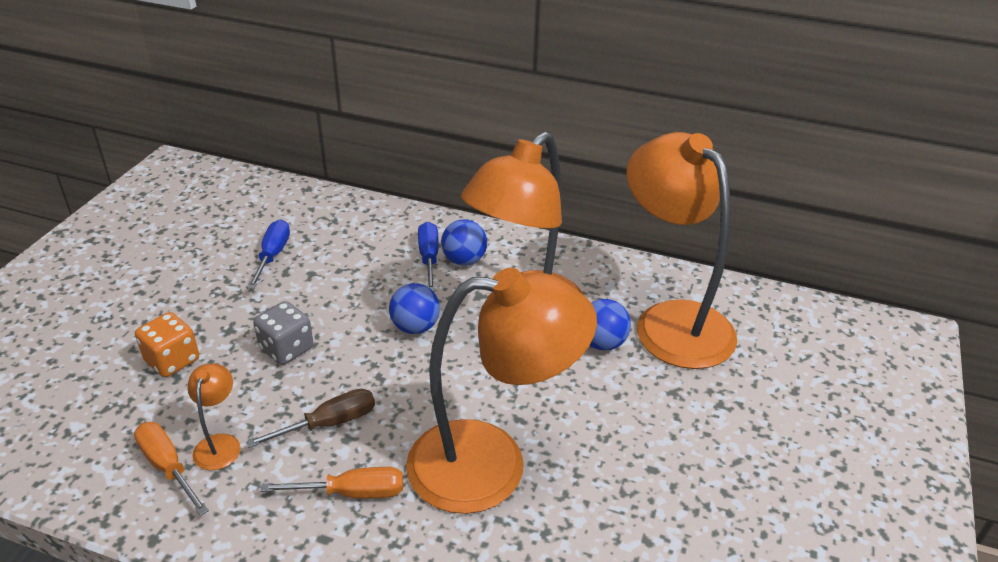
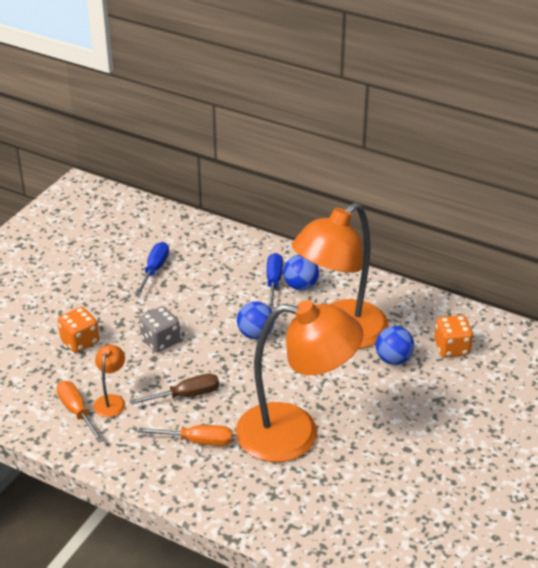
camera: 10 degrees right, 0 degrees up
orange lamp [627,132,737,369] -> orange dice [434,315,473,358]

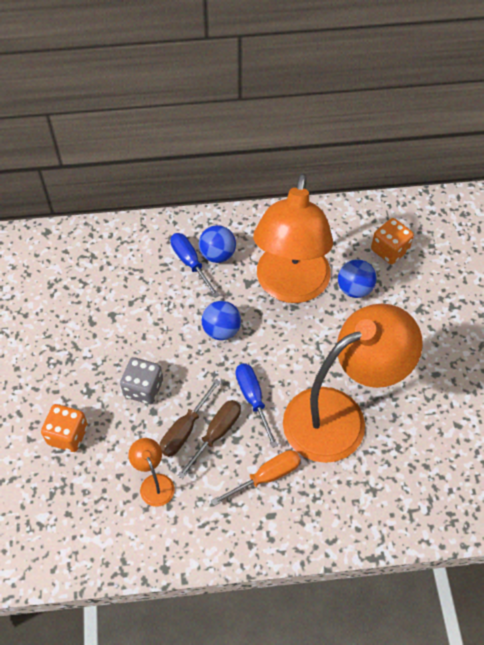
camera: 35 degrees left, 20 degrees up
orange screwdriver [57,381,104,443] -> none
blue screwdriver [135,242,169,295] -> blue screwdriver moved to [236,364,278,448]
none -> brown screwdriver [160,379,221,457]

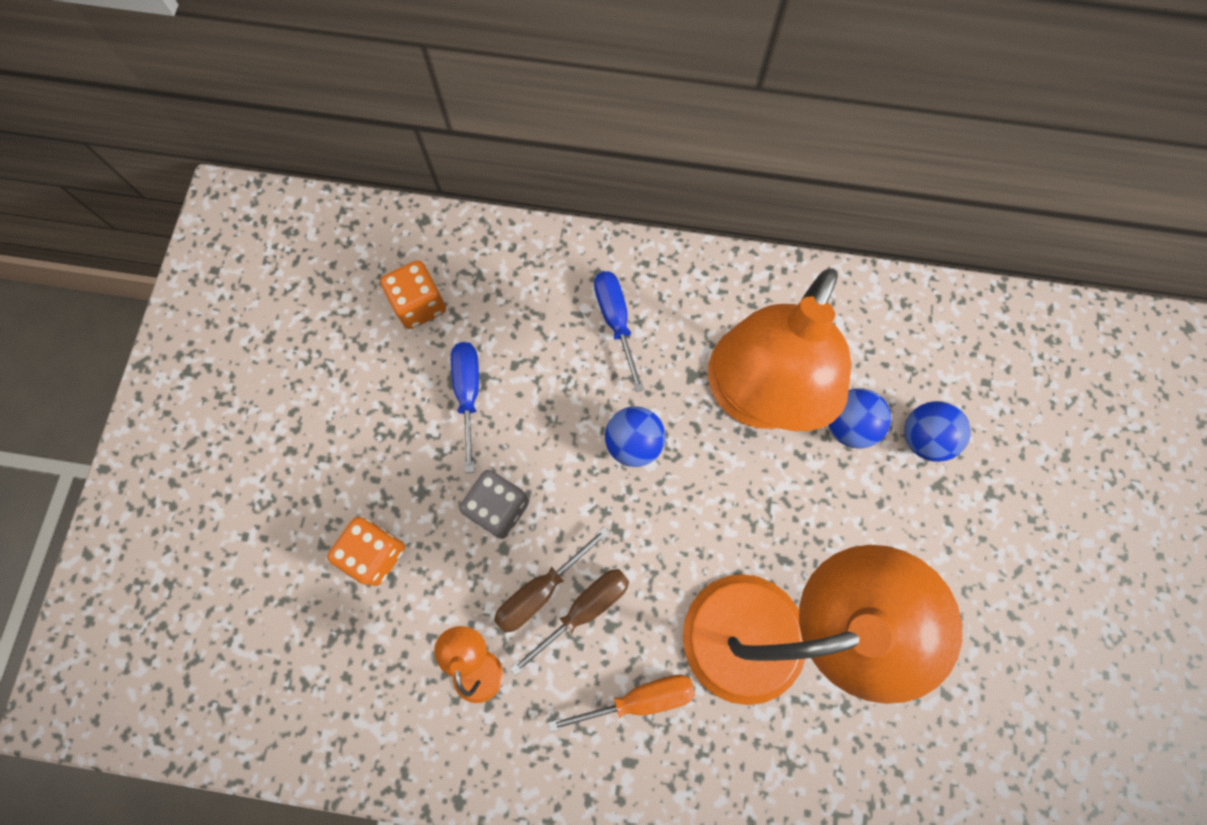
camera: 15 degrees right, 15 degrees up
blue ball [199,225,236,263] -> blue ball moved to [904,401,971,462]
blue screwdriver [236,364,278,448] -> blue screwdriver moved to [451,342,479,473]
orange dice [371,218,414,264] -> orange dice moved to [380,260,446,329]

